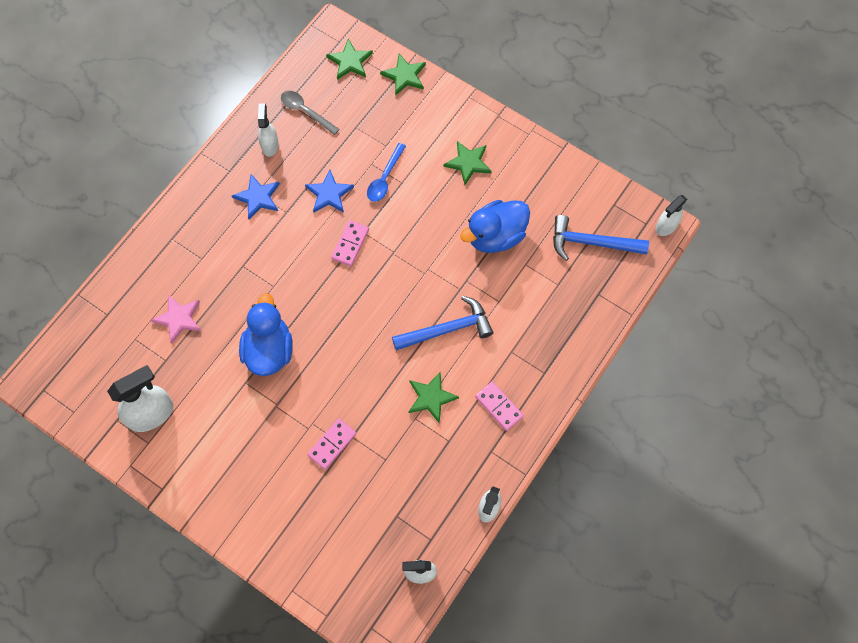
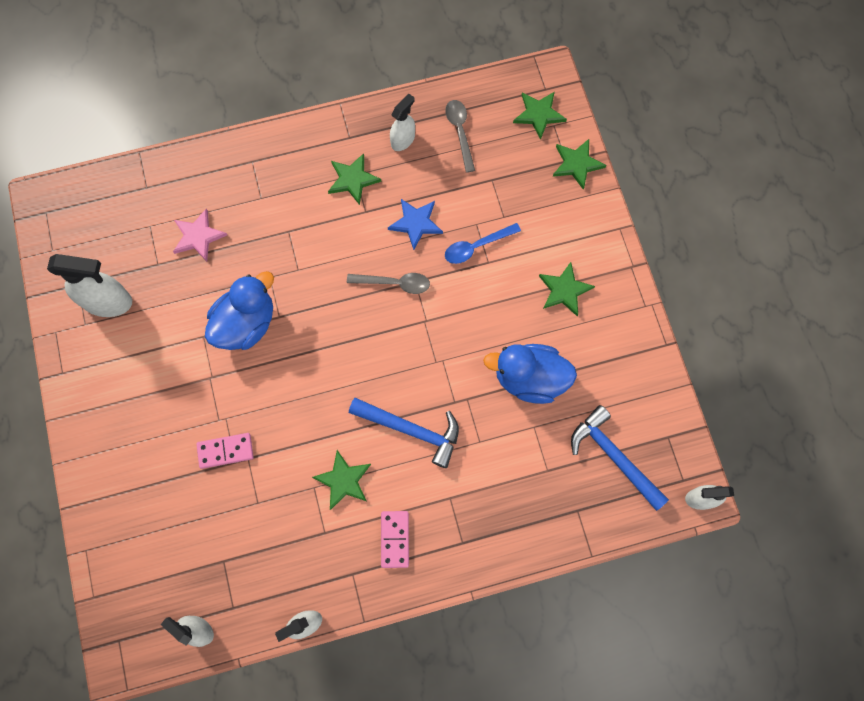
camera: 40 degrees right, 5 degrees up
blue star [232,174,280,219] -> green star [328,153,382,205]
pink domino [331,220,369,266] -> grey spoon [347,273,430,294]

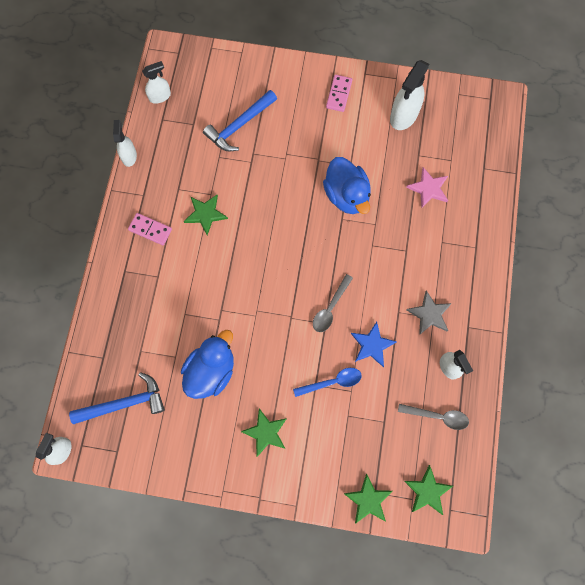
camera: 115 degrees right, 0 degrees up
pink domino [196,433,254,469] -> pink domino moved to [326,75,352,112]
green star [328,153,382,205] -> grey star [406,290,452,335]
blue hammer [349,398,459,468] -> blue hammer moved to [203,90,277,152]
blue spoon [445,223,521,264] -> blue spoon turned 75 degrees clockwise [293,368,362,397]

